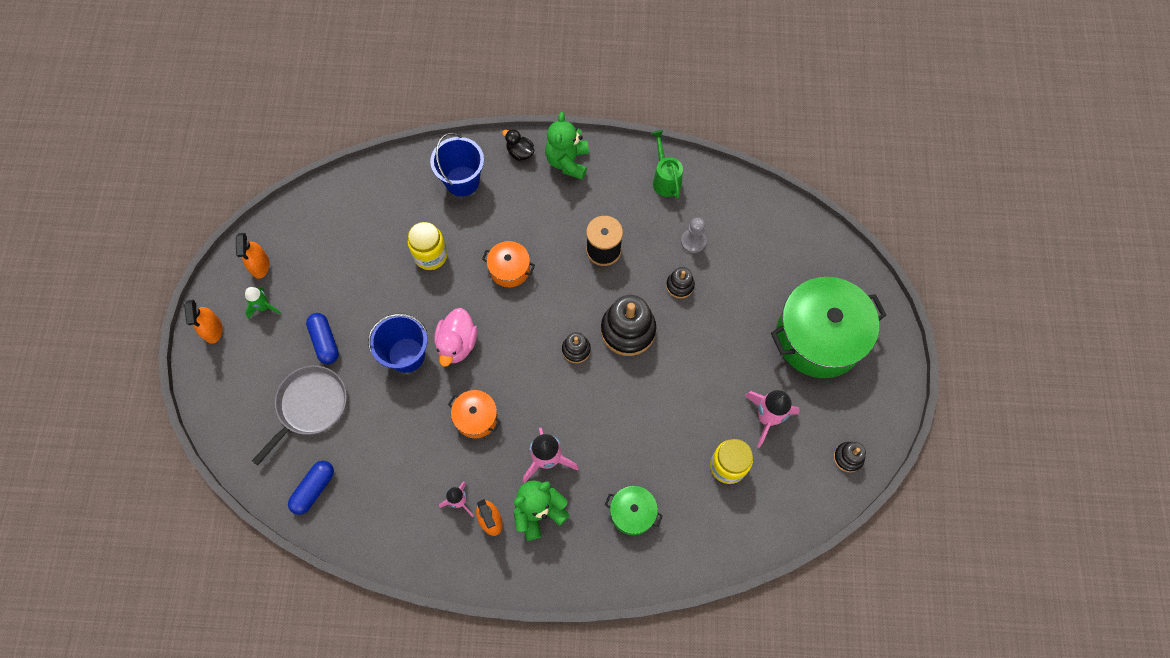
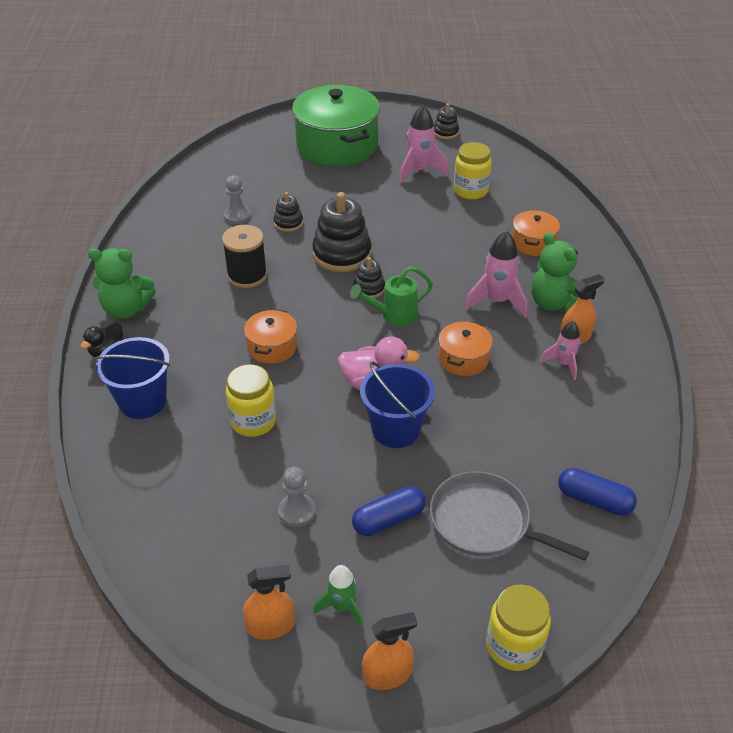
camera: 95 degrees left, 25 degrees down
green pot [605,486,663,536] -> orange pot [512,210,560,256]
green watering can [652,130,683,198] -> green watering can moved to [350,266,433,326]
none -> grey pawn [278,467,316,527]
none -> yellow jar [486,584,551,671]

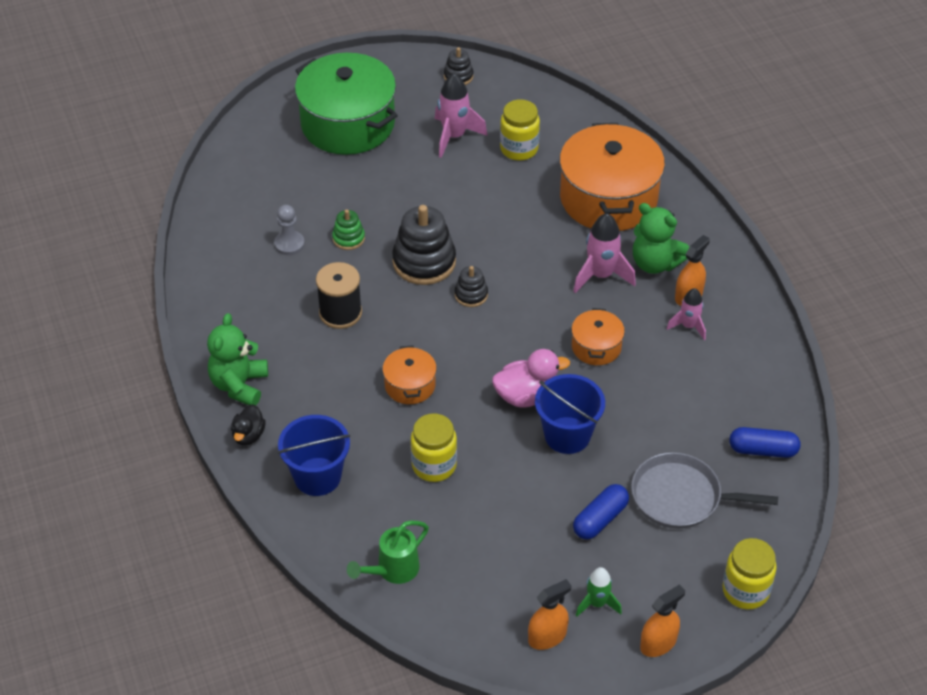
camera: 20 degrees left, 5 degrees up
green teddy bear [88,248,156,319] -> green teddy bear turned 120 degrees clockwise [207,313,268,406]
black stacking toy [274,192,303,232] -> green stacking toy [332,209,365,250]
grey pawn [278,467,316,527] -> none
green watering can [350,266,433,326] -> green watering can moved to [347,521,429,584]
orange pot [512,210,560,256] -> orange pot [559,123,665,231], size x2.12

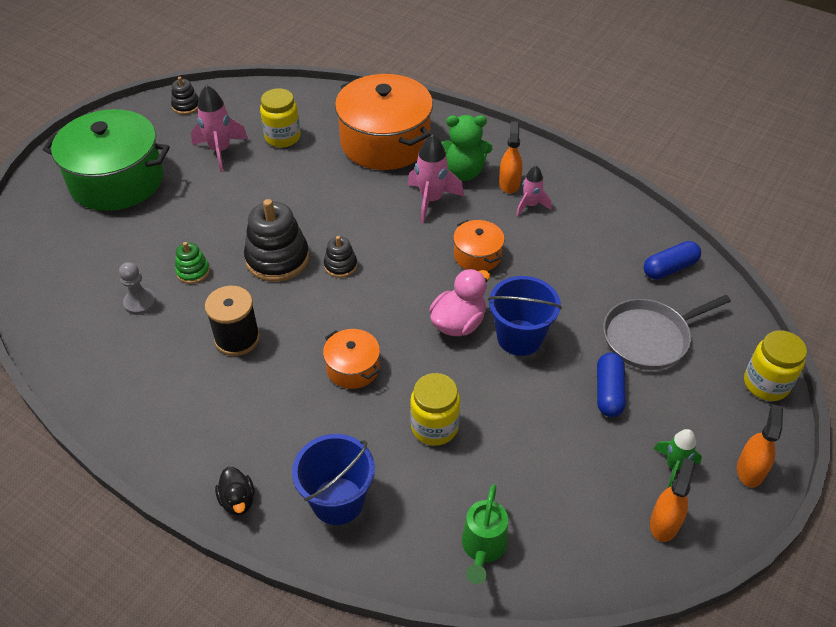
camera: 35 degrees left, 0 degrees up
green teddy bear [207,313,268,406] -> none

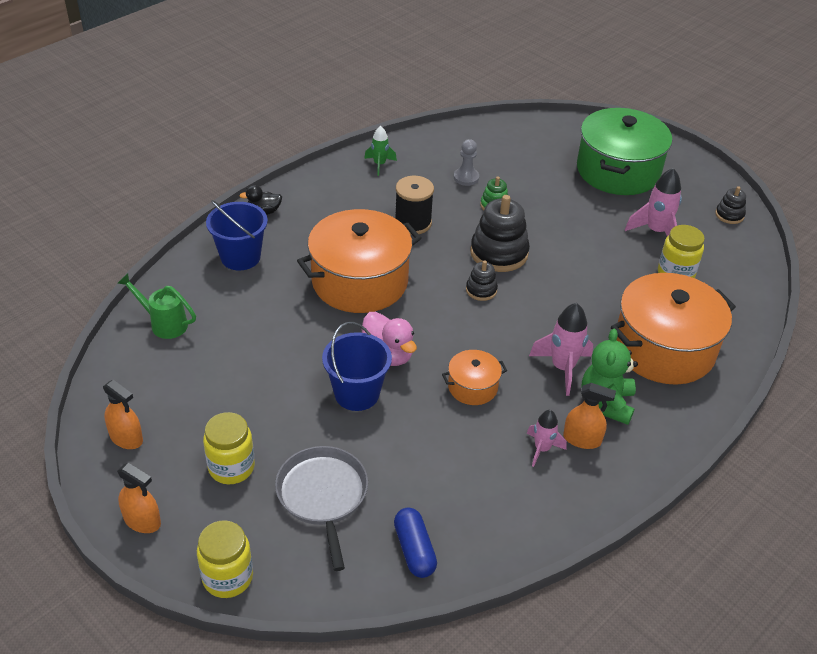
camera: 100 degrees right, 5 degrees down
orange pot [323,329,380,389] -> orange pot [297,209,421,313], size x2.12
yellow jar [410,373,460,446] -> yellow jar moved to [203,412,255,484]
blue capsule [597,353,626,417] -> none
green rocket [654,429,702,488] -> green rocket moved to [364,126,397,176]

